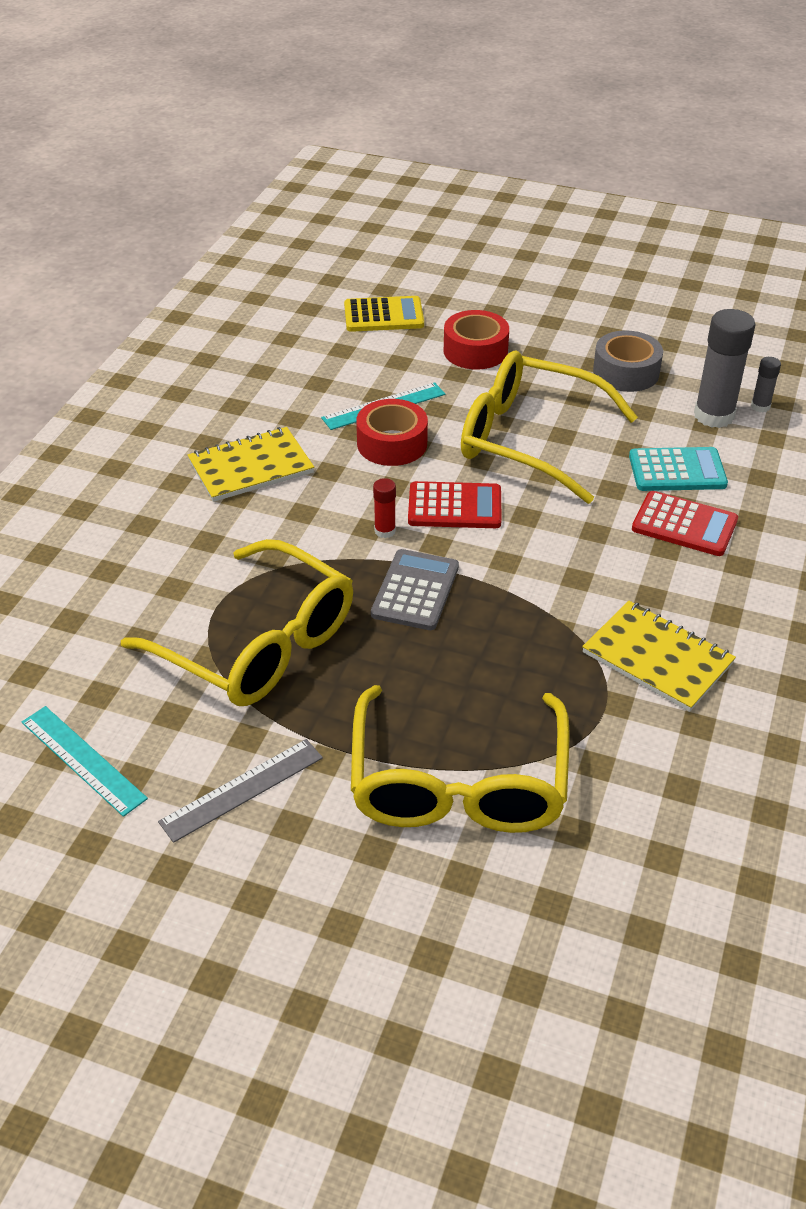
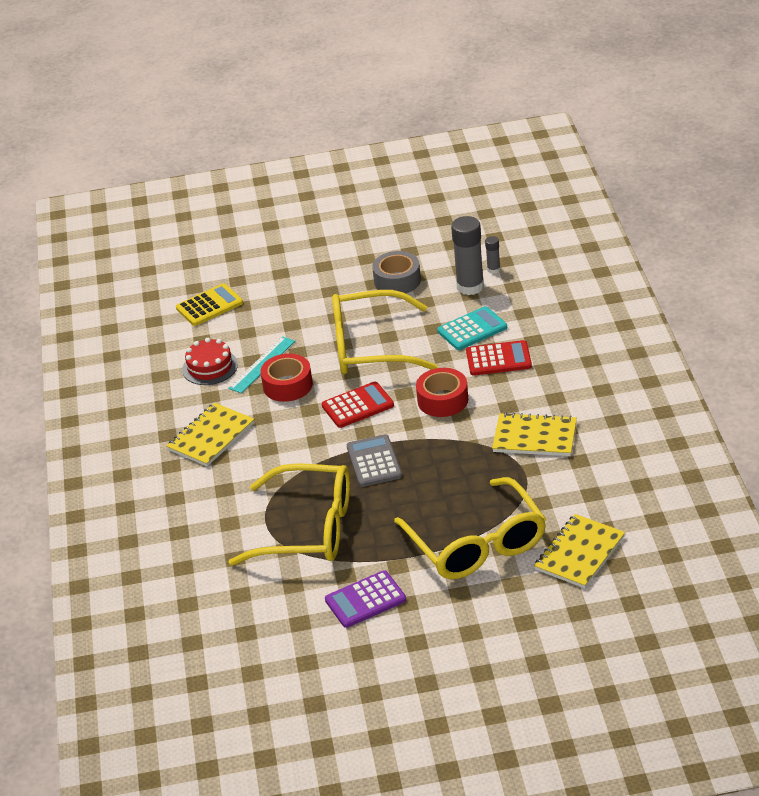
camera: 25 degrees left, 5 degrees down
turquoise ruler [22,706,148,817] -> none
grey ruler [158,739,323,843] -> purple calculator [325,571,406,628]
red glue stick [373,478,396,538] -> none
red tape [444,310,509,369] -> red tape moved to [416,368,468,417]
none -> red cake [182,338,238,385]
none -> yellow notebook [534,514,625,588]

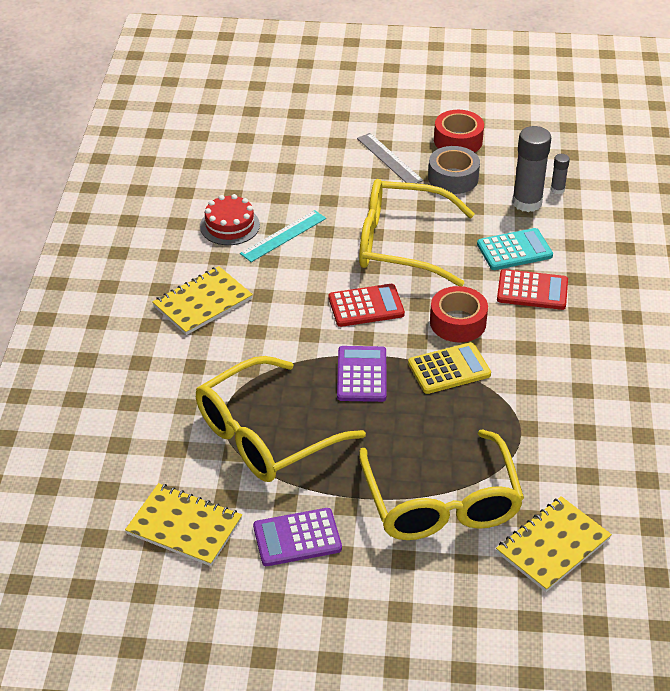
camera: 10 degrees right, 5 degrees up
yellow calculator [176,283,243,326] -> yellow calculator moved to [408,342,491,394]
yellow glasses [229,463,350,566] -> yellow glasses turned 120 degrees clockwise [196,356,366,482]
red tape [260,353,313,402] -> red tape moved to [434,110,484,152]
grey calculator [347,434,402,487] -> purple calculator [337,346,386,402]
yellow notebook [492,412,577,456] -> yellow notebook moved to [125,483,242,566]
none -> grey ruler [357,133,423,183]

